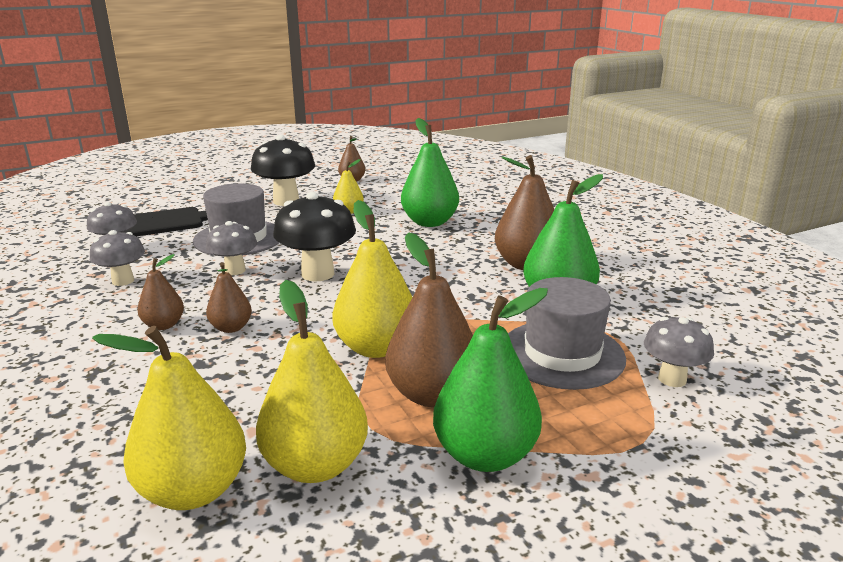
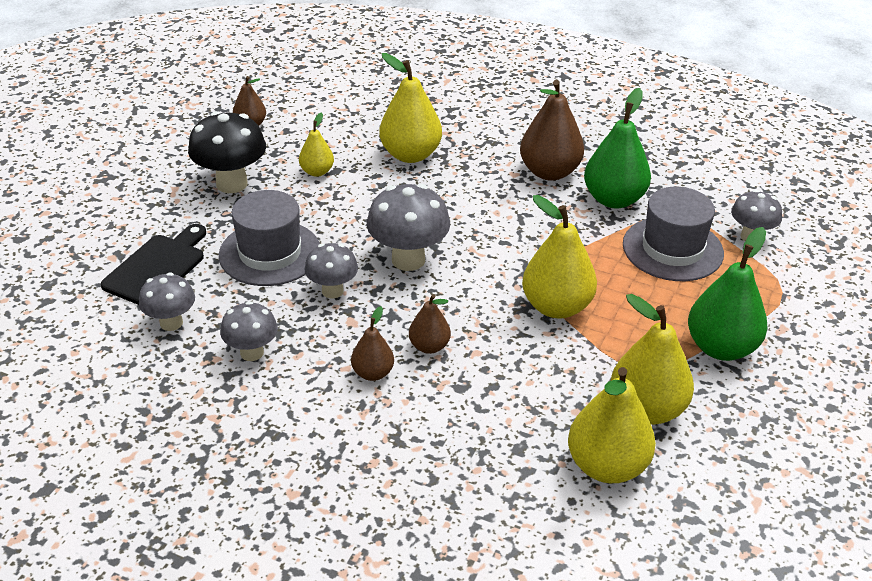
camera: 40 degrees left, 15 degrees up
black mushroom [273,192,356,282] -> grey mushroom [367,184,450,271]
brown pear [385,232,473,407] -> none
green pear [401,118,459,227] -> yellow pear [379,53,442,163]

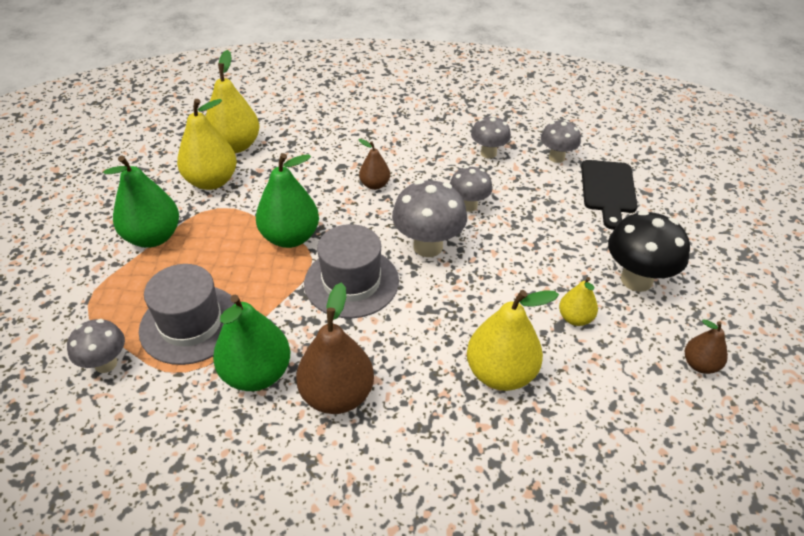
camera: 160 degrees right, 5 degrees up
grey hat [219,190,320,286] -> grey hat moved to [304,224,399,318]
brown pear [351,306,394,381] -> none
yellow pear [522,195,597,319] -> green pear [256,153,319,248]

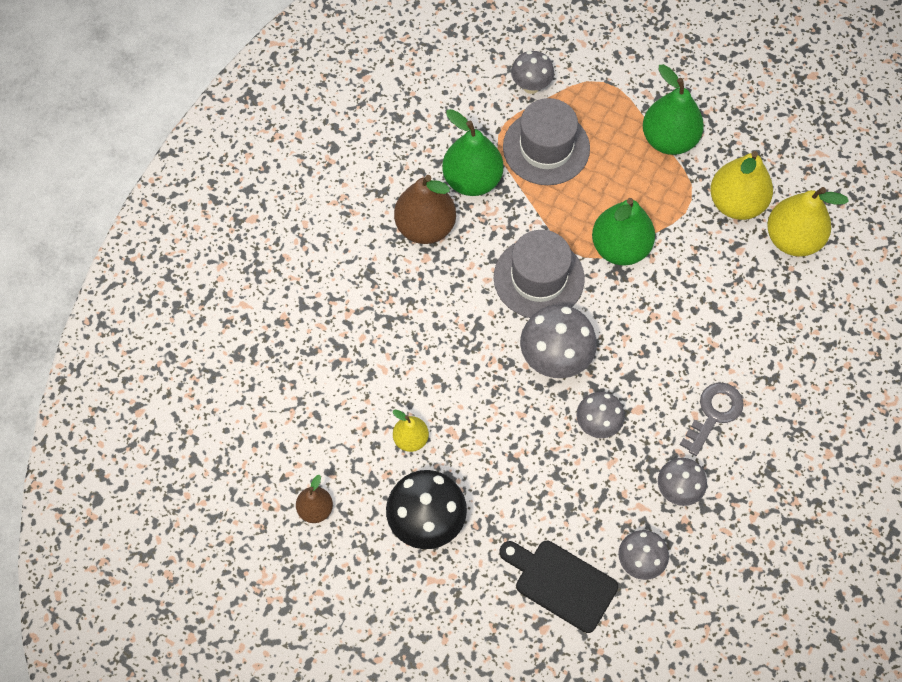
camera: 115 degrees right, 20 degrees up
brown pear [358,139,390,190] -> none
yellow pear [467,290,559,391] -> none
none -> grey key [680,383,744,456]

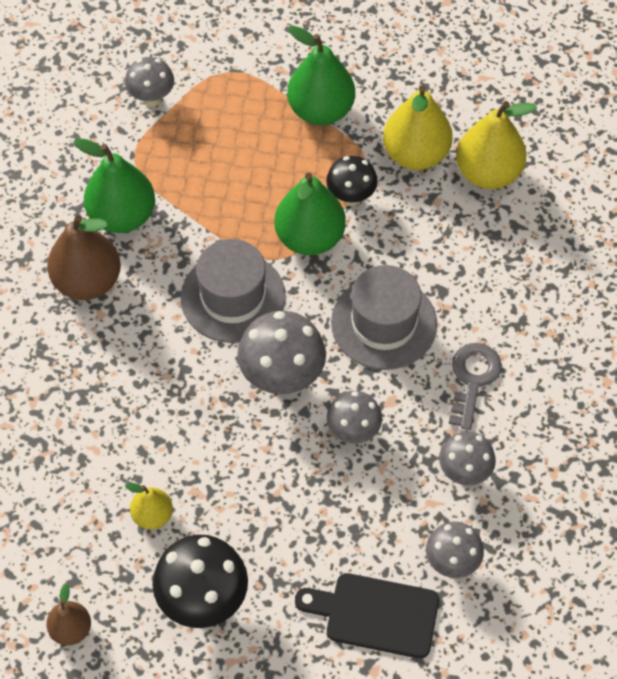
camera: 20 degrees left, 5 degrees down
grey hat [503,98,590,185] -> grey hat moved to [331,265,437,370]
none -> black mushroom [326,156,378,206]

